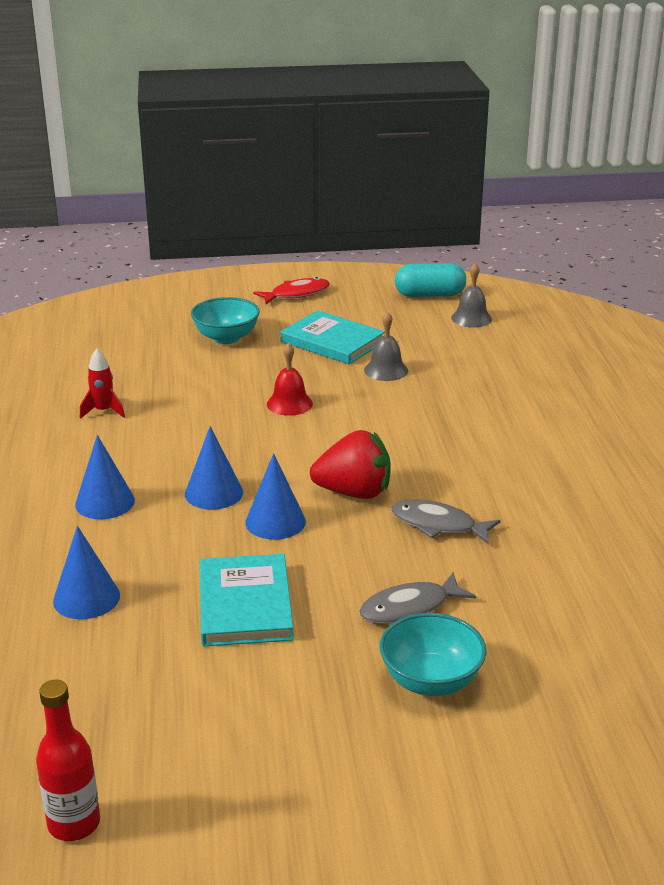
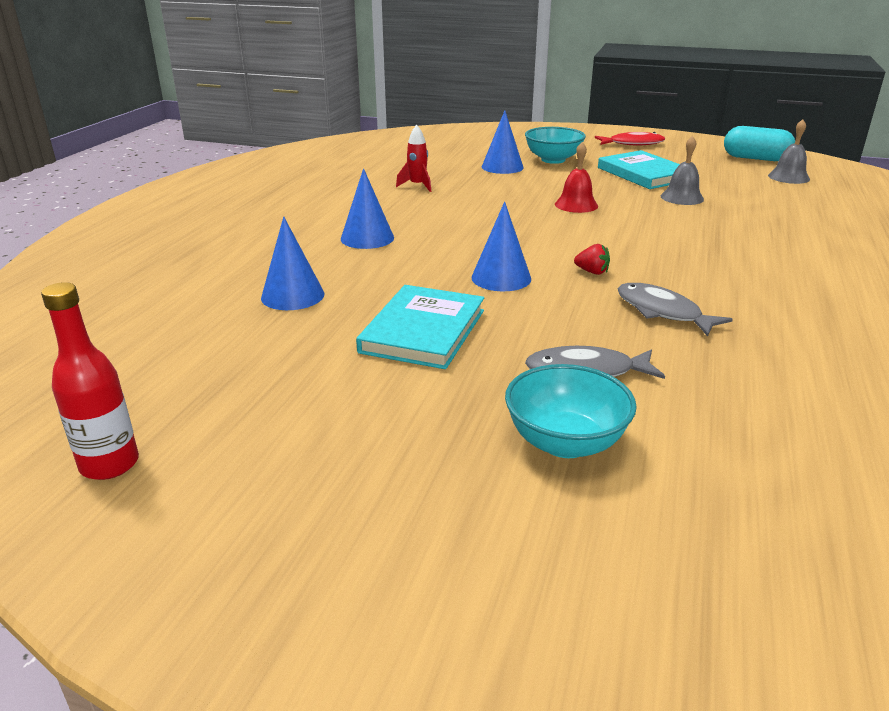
camera: 25 degrees right, 0 degrees up
blue cone [185,426,243,510] -> blue cone moved to [482,110,524,174]
red strawberry [310,430,391,499] -> red strawberry [574,244,610,275], size x0.44

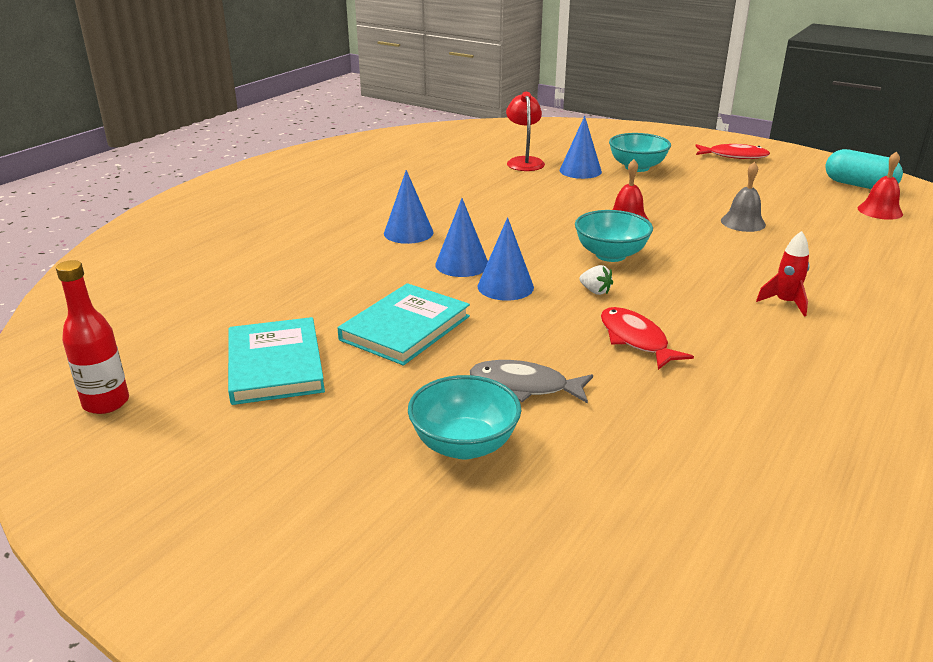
camera: 15 degrees right, 0 degrees up
blue cone [261,216,325,310] -> blue cone moved to [435,198,488,277]
red rocket [396,125,431,192] -> red rocket moved to [756,231,810,317]
red strawberry [574,244,610,275] -> white strawberry [579,265,613,295]
turquoise book [598,150,680,189] -> turquoise book moved to [228,317,325,405]
grey fish [618,283,733,336] -> red fish [601,307,694,370]
grey bell [768,119,810,184] -> red bell [858,151,903,220]
none -> red lamp [506,92,545,171]
none -> turquoise bowl [575,210,653,262]

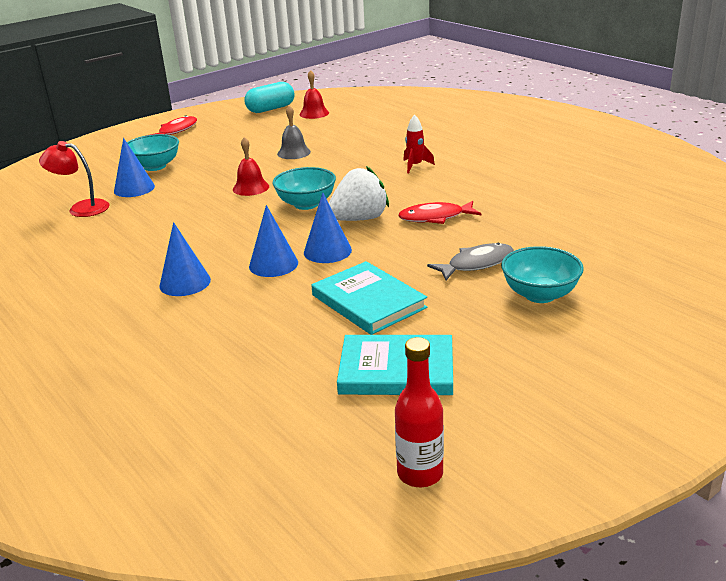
camera: 70 degrees left, 0 degrees up
grey fish [470,360,593,403] -> grey fish turned 150 degrees counterclockwise [427,243,514,280]
white strawberry [579,265,613,295] -> white strawberry [329,166,389,221], size x2.28

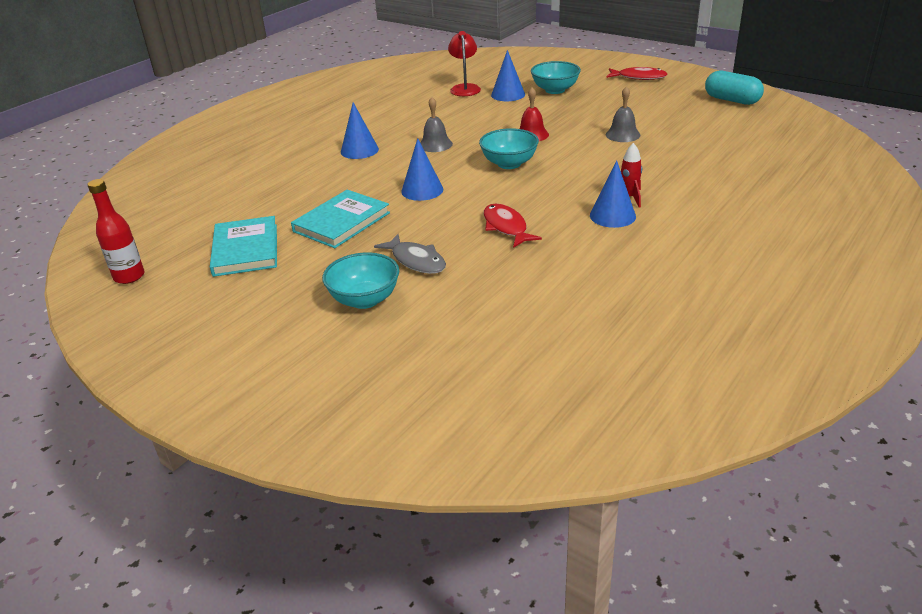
camera: 75 degrees right, 5 degrees up
blue cone [249,205,298,277] -> blue cone moved to [590,160,636,228]
red bell [299,70,329,119] -> none
white strawberry [329,166,389,221] -> none
none -> grey bell [420,97,453,152]

